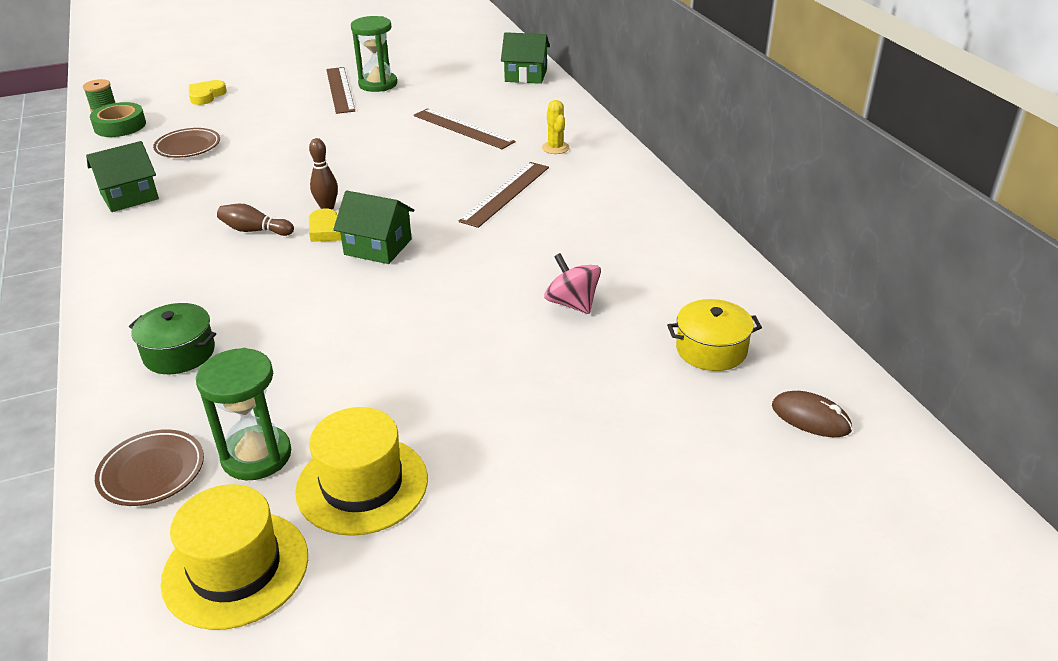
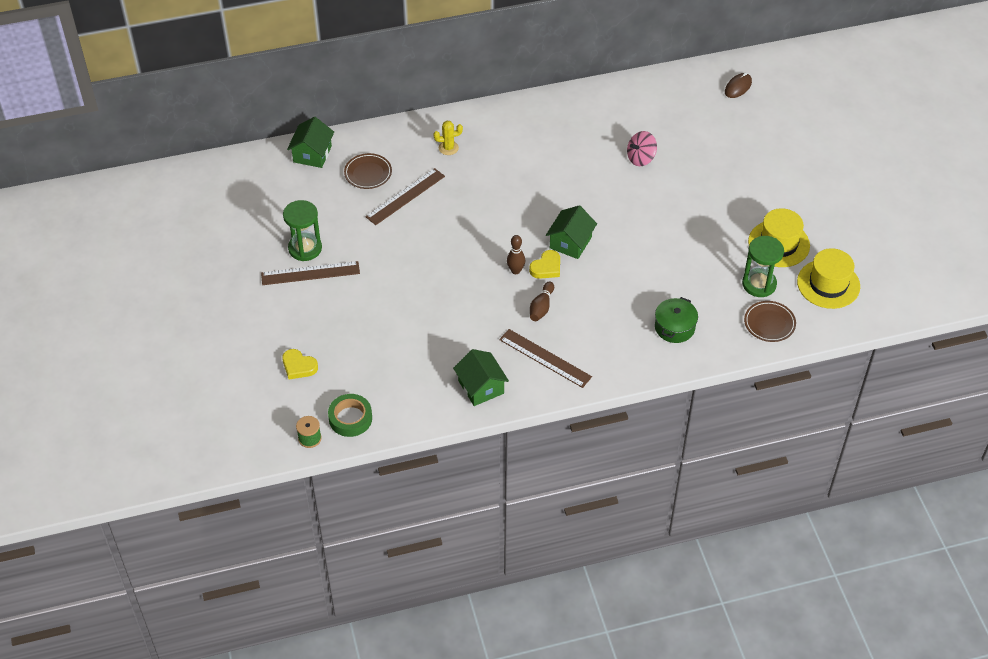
camera: 85 degrees left, 15 degrees up
brown plate [153,128,220,158] -> brown plate moved to [344,153,392,189]
brown ruler [459,162,549,228] -> brown ruler moved to [499,329,592,388]
yellow pot [667,299,762,371] -> none

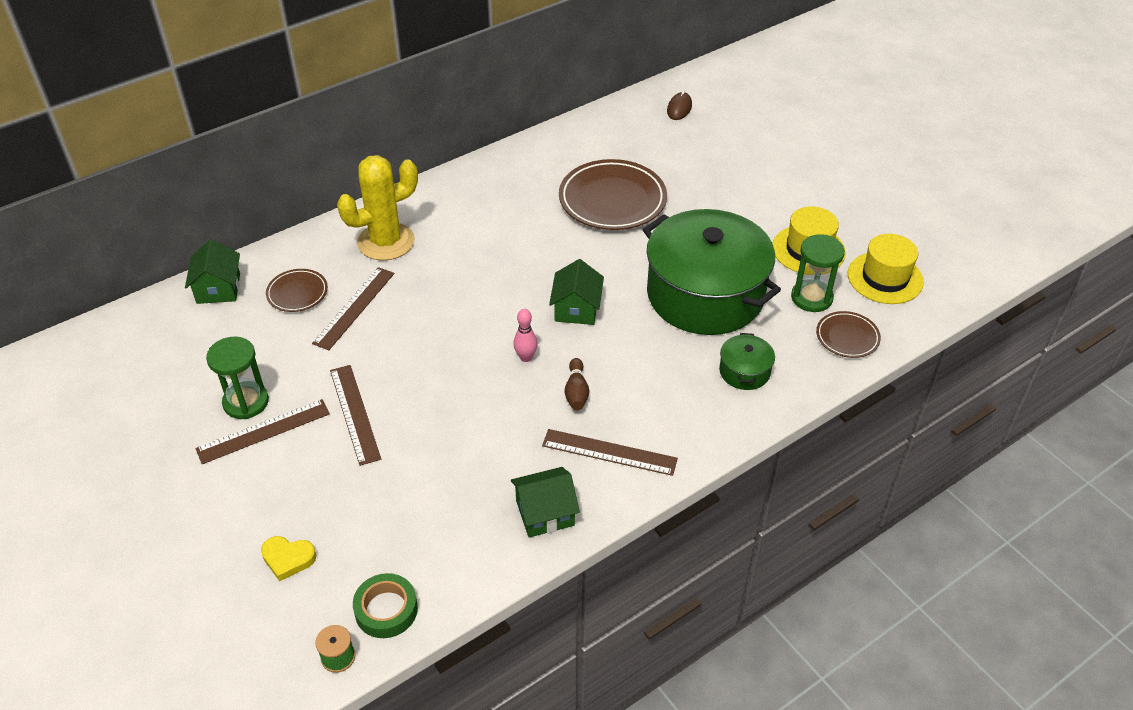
camera: 20 degrees left, 5 degrees down
yellow cactus [433,121,463,155] -> yellow cactus [337,155,418,261], size x2.30
green house [453,349,509,406] -> green house turned 60 degrees counterclockwise [511,467,580,538]
brown bowling pin [507,235,525,274] -> pink bowling pin [513,309,538,362]
yellow heart [529,250,560,279] -> none
pink spinning top [627,131,657,166] -> brown plate [559,159,667,230]
none -> brown ruler [330,365,381,466]
none -> green pot [643,209,781,335]

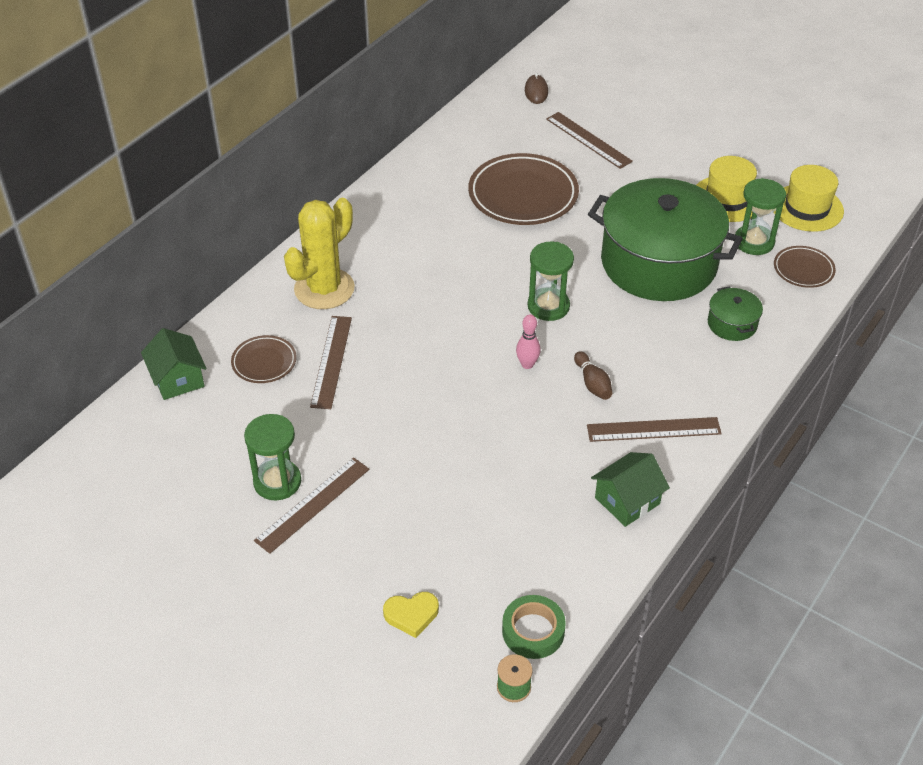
camera: 20 degrees left, 0 degrees up
brown ruler [330,365,381,466] -> brown ruler moved to [546,112,633,169]
green house [549,259,604,325] -> green hourglass [527,242,574,321]

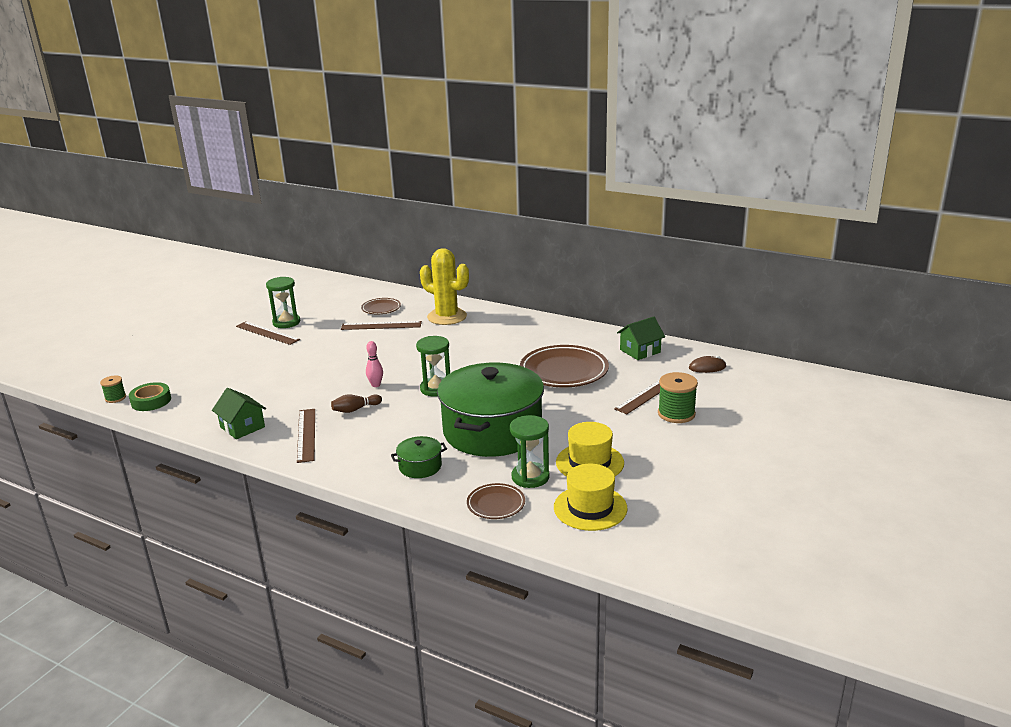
camera: 85 degrees right, 20 degrees down
green house [141,328,207,400] -> green house moved to [617,317,665,360]
yellow heart [383,592,439,638] -> none
none -> green spool [658,372,698,423]

